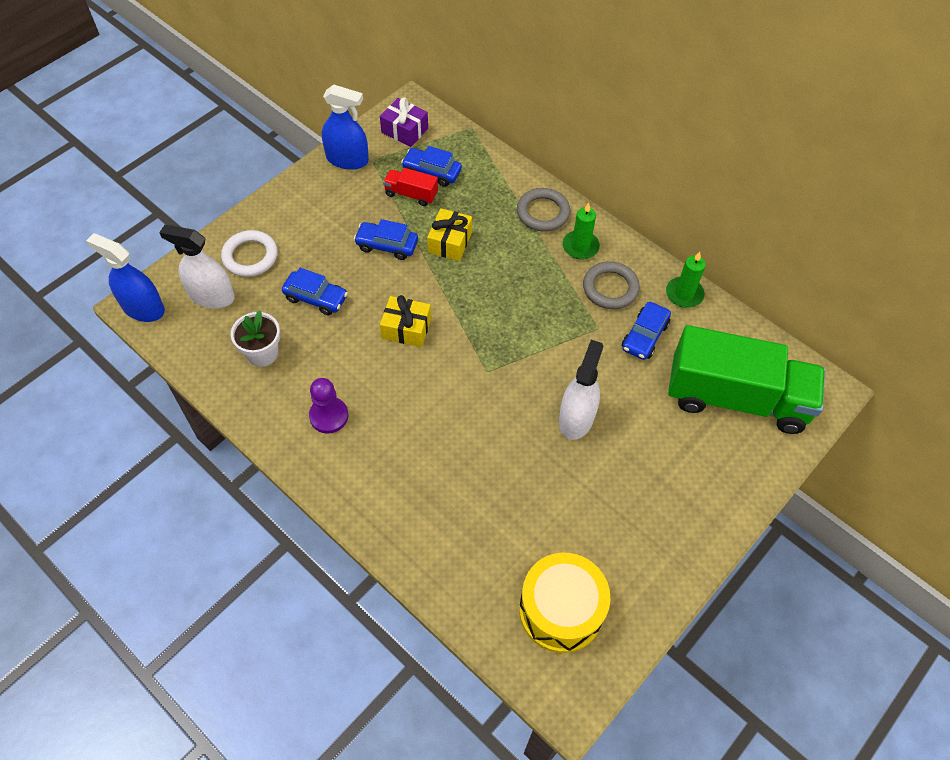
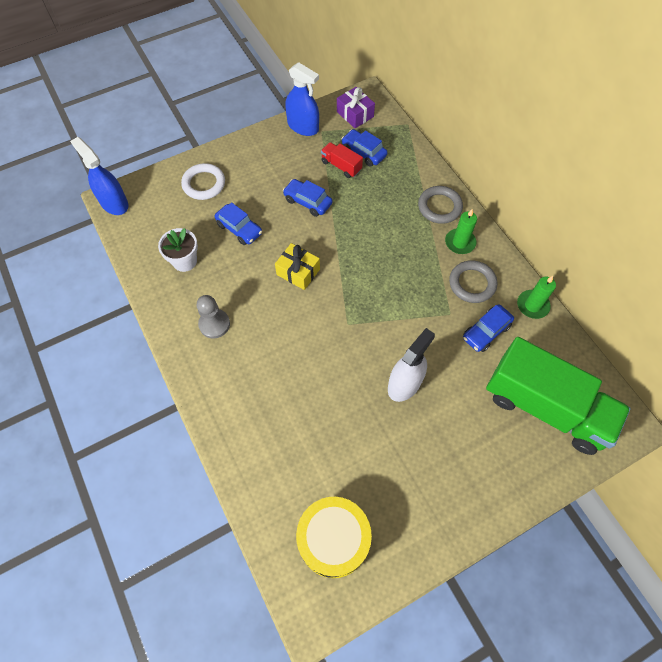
camera: 20 degrees right, 5 degrees up
white spray bottle [159,225,235,308] -> none
purple pawn [309,378,348,434] -> grey pawn [197,295,230,339]
yellow gift [427,208,472,261] -> none

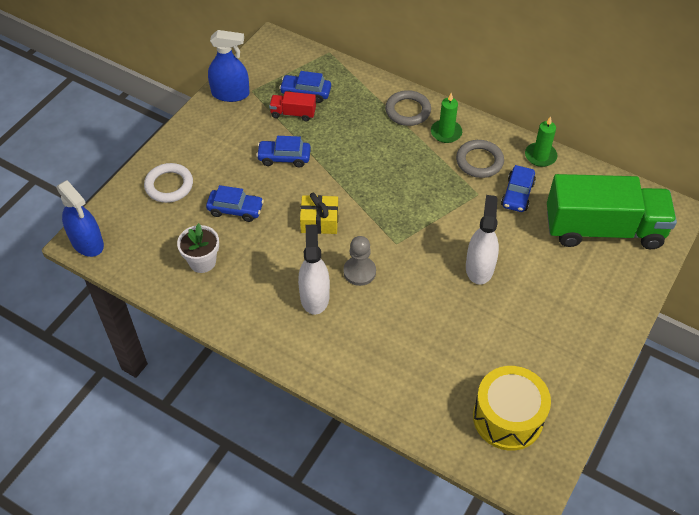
camera: 30 degrees left, 10 degrees down
blue spray bottle [70,137,128,215] -> blue spray bottle turned 150 degrees counterclockwise [56,180,104,257]
grey pawn [197,295,230,339] -> grey pawn moved to [343,236,376,286]
purple gift [337,87,375,128] -> none
none -> white spray bottle [298,224,330,315]

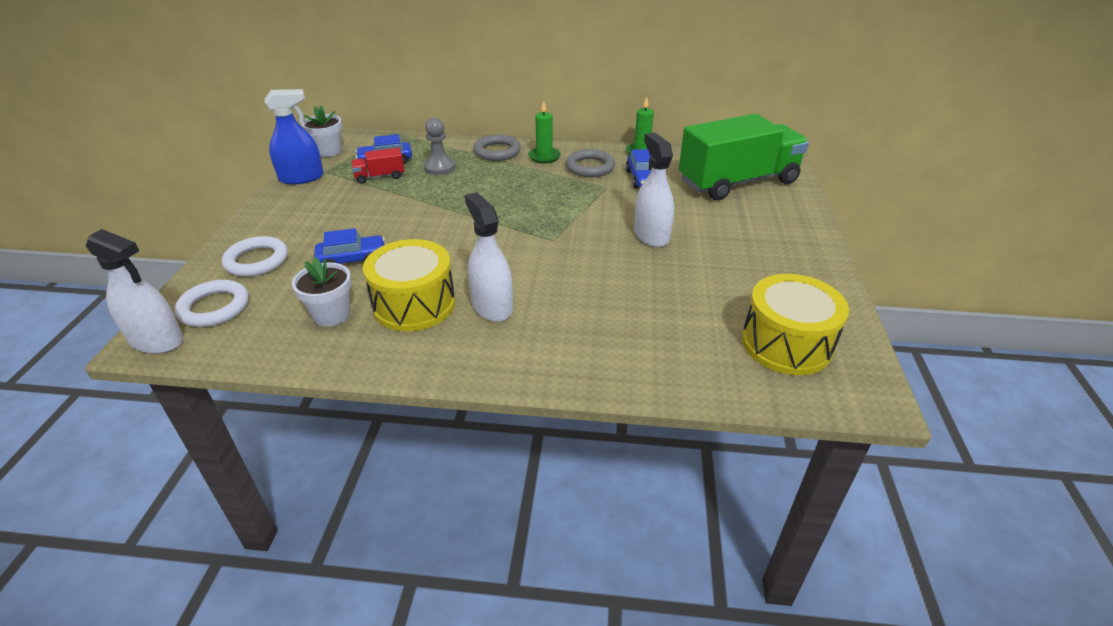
camera: 25 degrees left, 15 degrees down
blue spray bottle [56,180,104,257] -> white spray bottle [86,229,183,354]
blue car [256,136,311,167] -> none
yellow gift [300,193,338,234] -> none
grey pawn [343,236,376,286] -> grey pawn moved to [424,117,455,175]
none -> white ring [175,280,249,327]
none -> white flower pot [302,105,342,157]
none -> yellow drum [363,239,455,331]

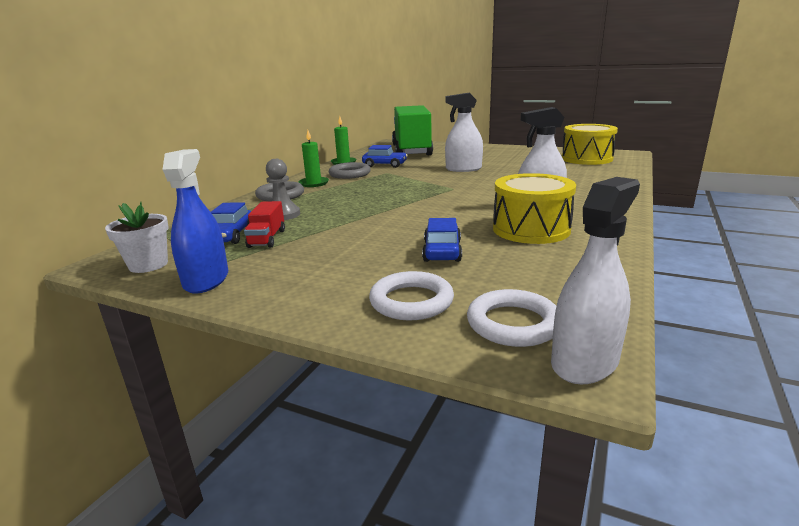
camera: 70 degrees left, 15 degrees down
white flower pot [292,257,352,327] -> none

